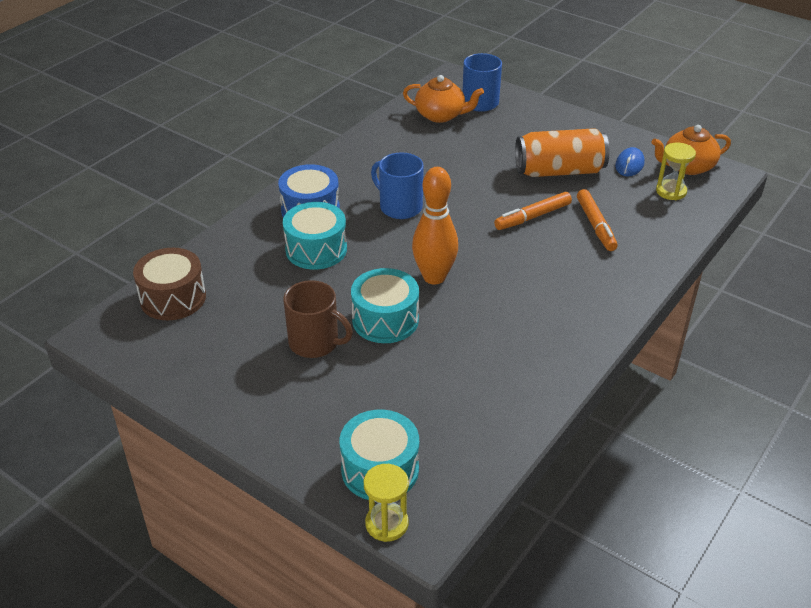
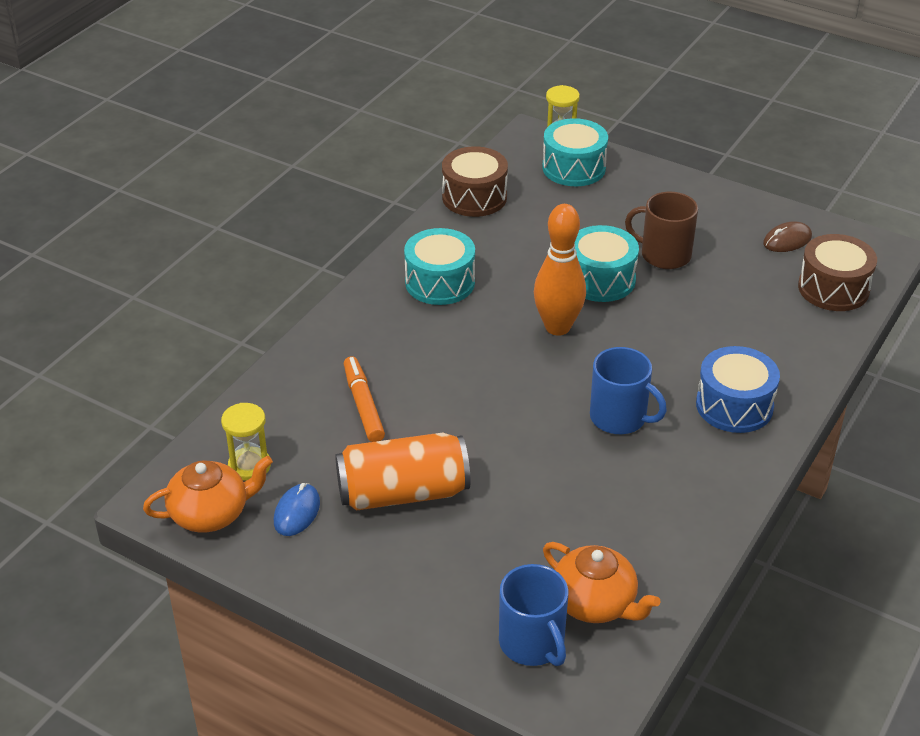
camera: 175 degrees right, 0 degrees up
turquoise drum [283,202,347,270] -> turquoise drum moved to [404,228,475,305]
orange teapot [403,75,484,123] -> orange teapot turned 150 degrees counterclockwise [543,542,661,623]
orange marker [494,192,572,230] -> none
none -> brown drum [442,146,508,217]
none -> brown mouse [763,221,812,252]

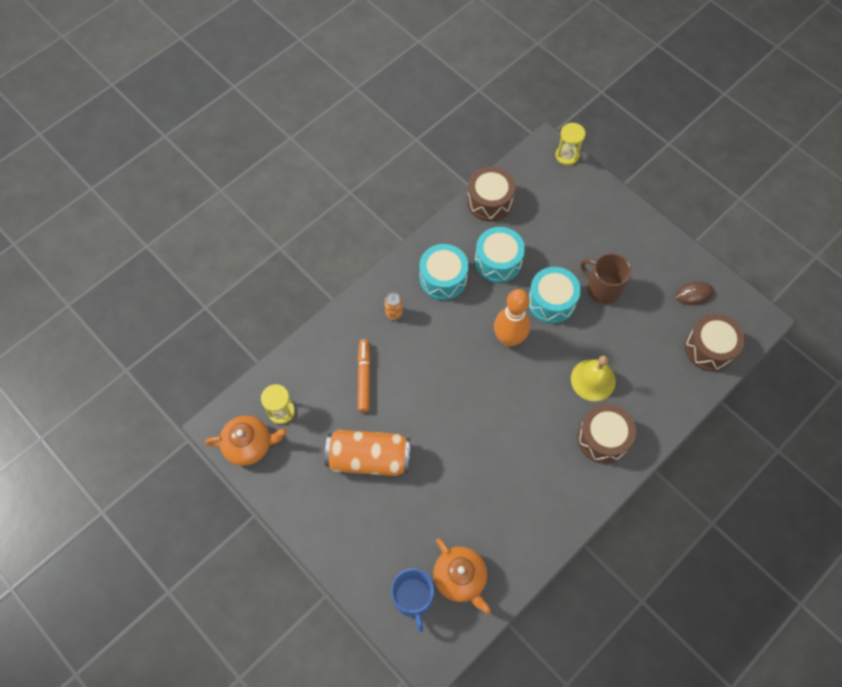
camera: 15 degrees right, 25 degrees up
blue mouse [274,483,320,536] -> none
turquoise drum [542,118,608,186] -> turquoise drum moved to [475,227,525,283]
blue mug [590,347,667,434] -> none
blue drum [696,346,780,433] -> brown drum [577,404,636,464]
none -> orange can [384,292,403,320]
none -> yellow bell [571,356,616,401]

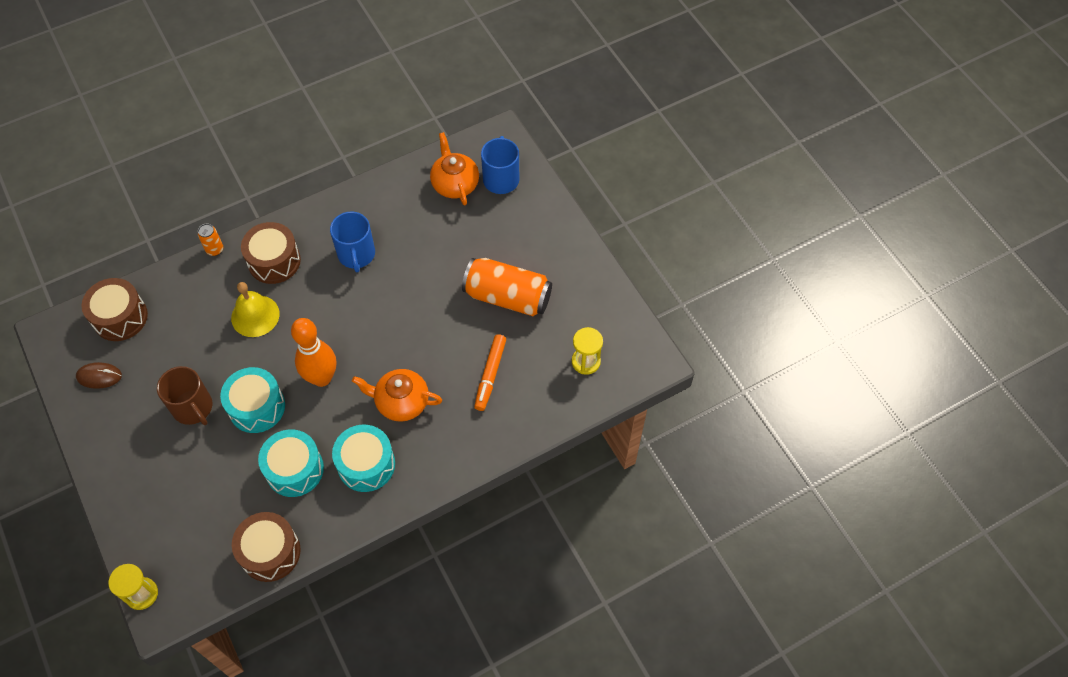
camera: 165 degrees left, 5 degrees down
orange teapot [205,416,287,466] -> orange teapot moved to [352,369,442,422]
orange can [384,292,403,320] -> orange can moved to [198,223,223,256]
none -> blue mug [330,211,375,272]

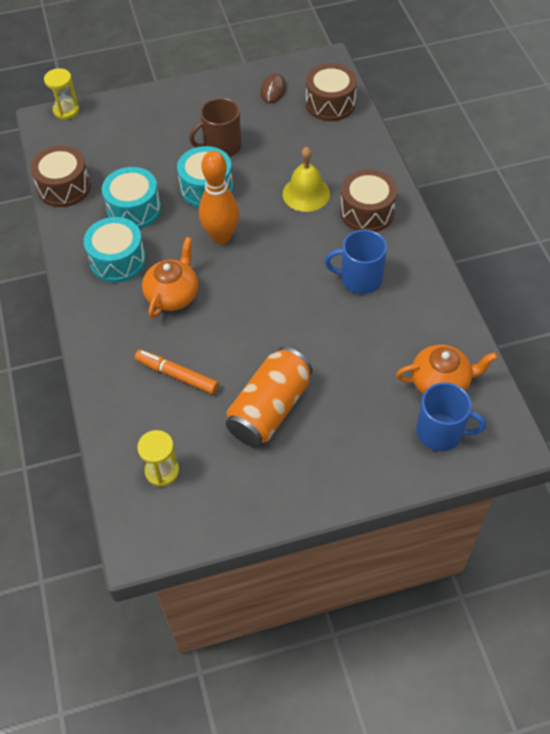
camera: 105 degrees right, 5 degrees down
orange can [198,223,223,256] -> none

